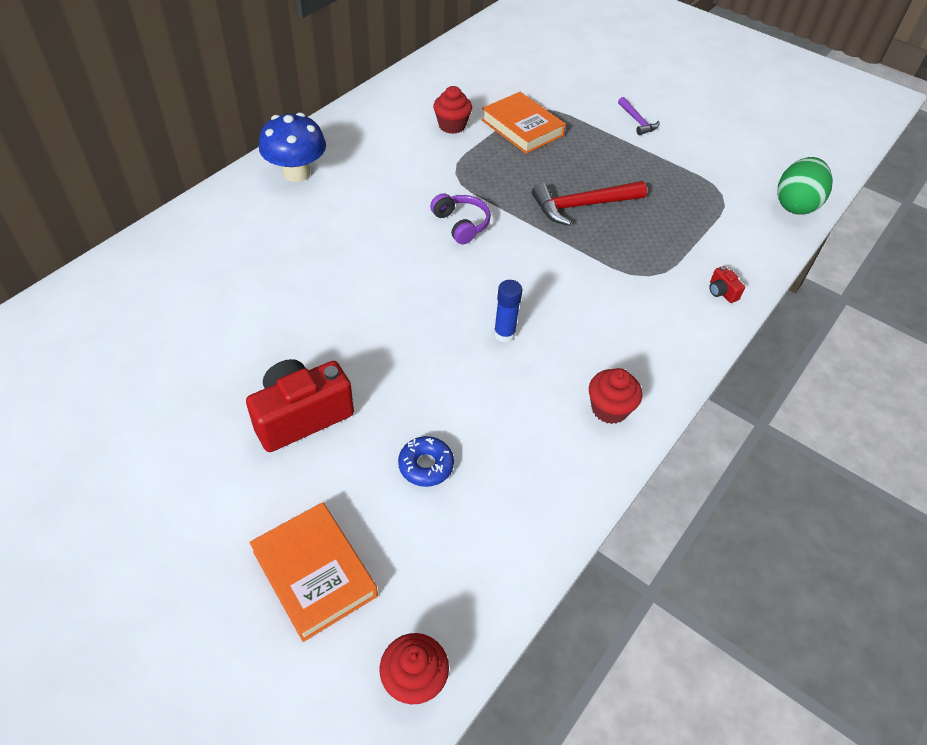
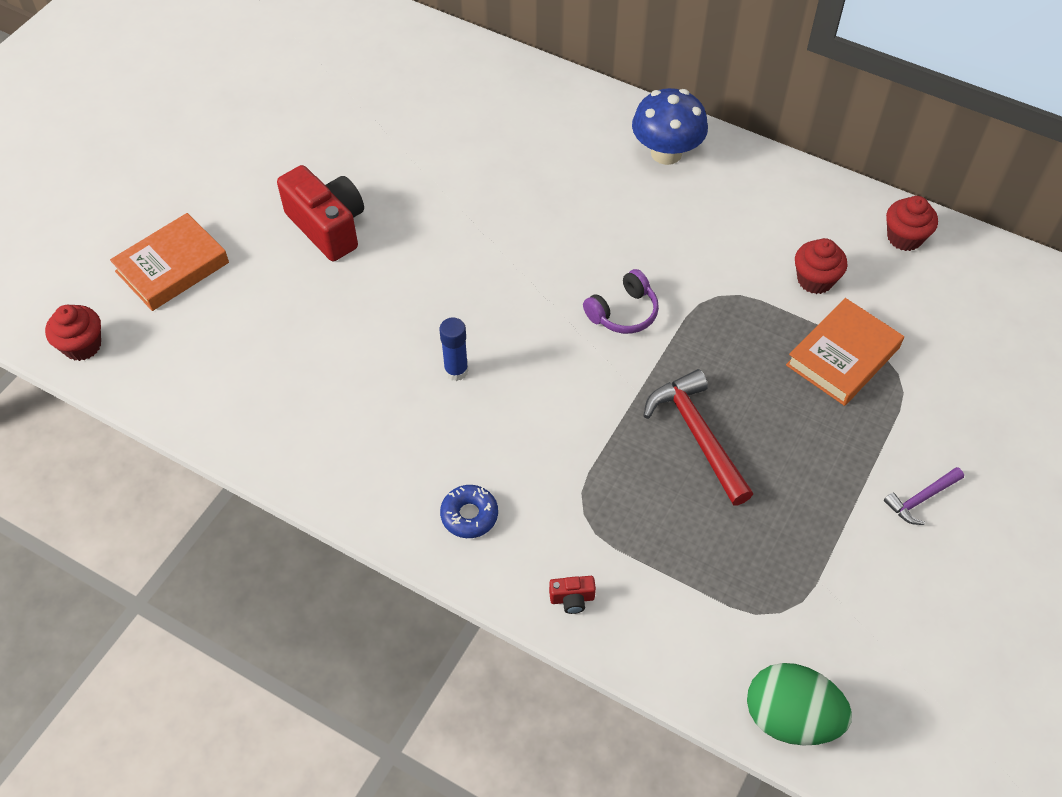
camera: 85 degrees right, 5 degrees up
blue donut [398,436,454,487] -> blue donut moved to [440,485,498,538]
red cupcake [589,368,642,424] -> red cupcake moved to [886,196,938,251]
red camera [709,266,745,303] -> red camera turned 150 degrees counterclockwise [549,576,596,614]

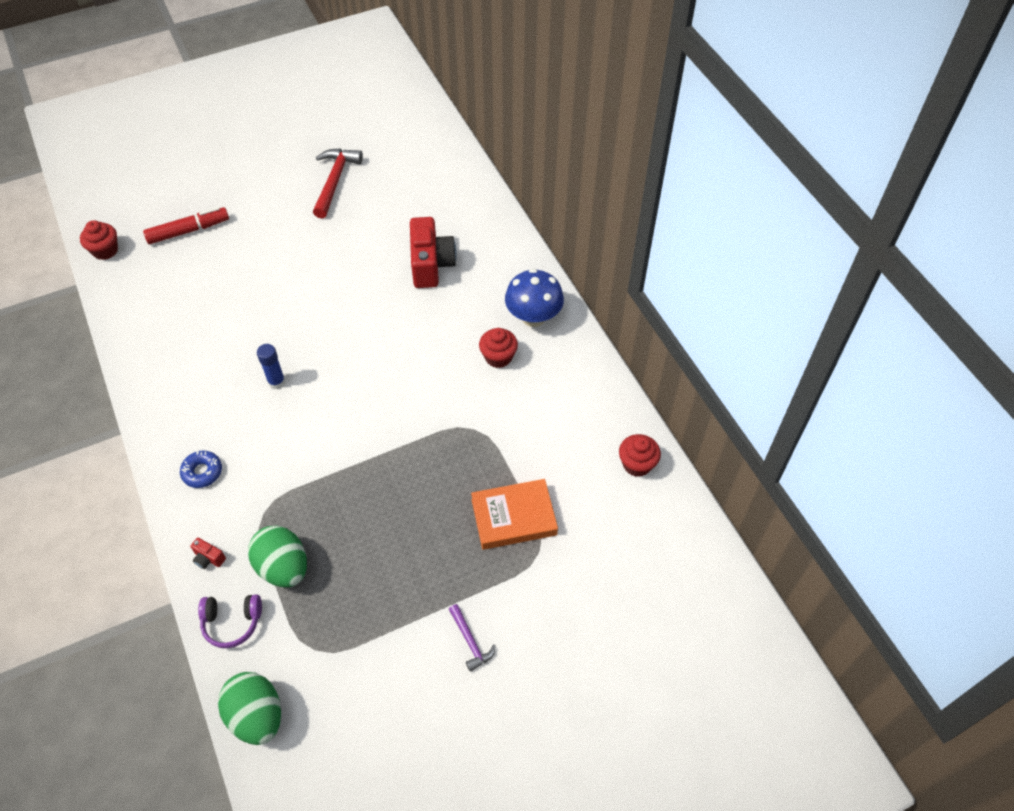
camera: 35 degrees right, 0 degrees up
orange book [110,213,229,311] -> red marker [143,207,229,244]
red camera [277,165,364,261] -> red camera moved to [410,217,457,288]
purple headphones [583,269,659,334] -> purple headphones moved to [198,595,262,648]
red hammer [643,369,753,506] -> red hammer moved to [313,149,363,218]
red cupcake [795,238,847,294] -> red cupcake moved to [479,328,518,368]
purple hammer [884,467,964,525] -> purple hammer turned 120 degrees counterclockwise [449,604,496,672]
none -> green egg [248,525,307,587]

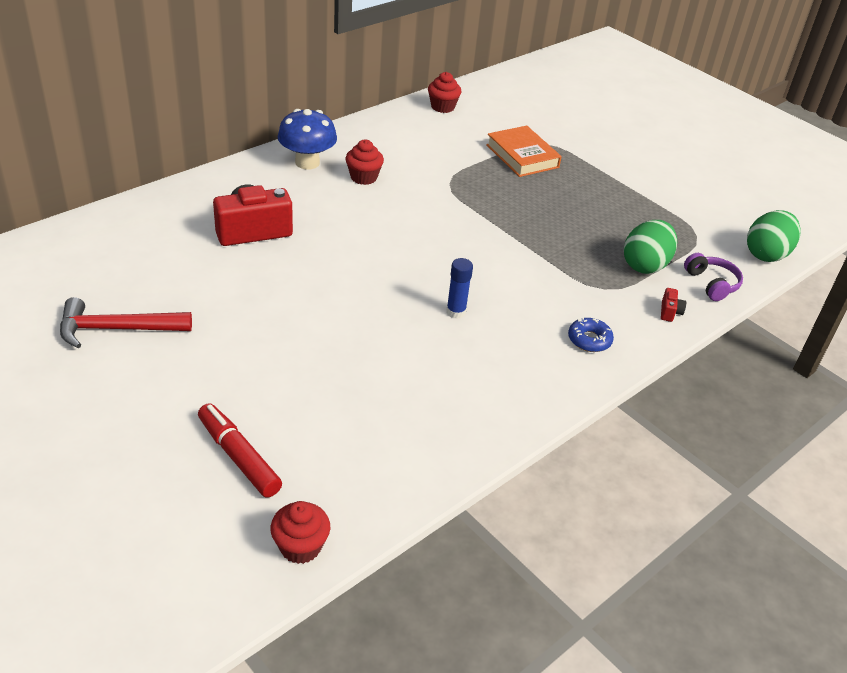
camera: 110 degrees left, 15 degrees down
purple hammer [449,604,496,672] -> none

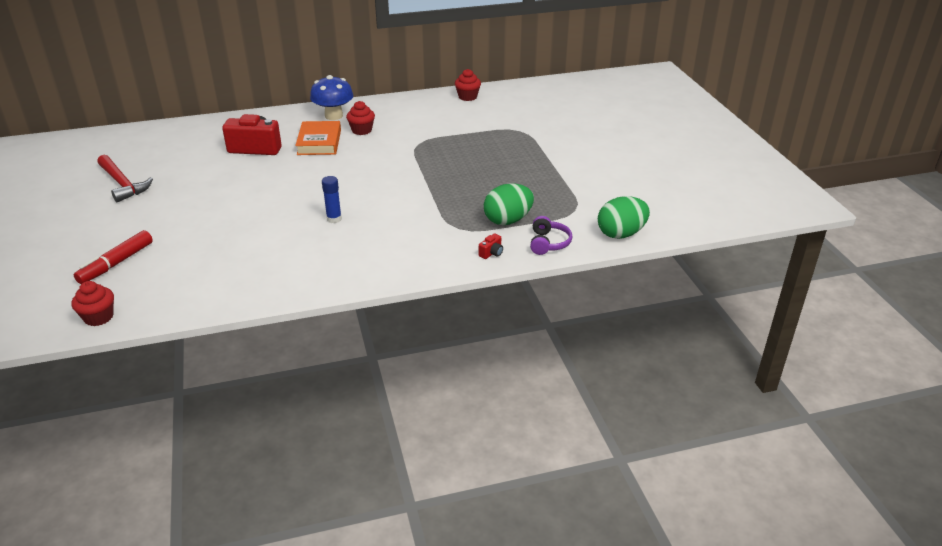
camera: 30 degrees right, 5 degrees down
red hammer [60,297,192,348] -> red hammer turned 150 degrees counterclockwise [97,155,153,202]
red marker [198,403,282,498] -> red marker turned 135 degrees counterclockwise [74,230,153,284]
orange book [486,126,562,177] -> orange book moved to [295,121,341,155]
blue donut [568,317,614,352] -> none

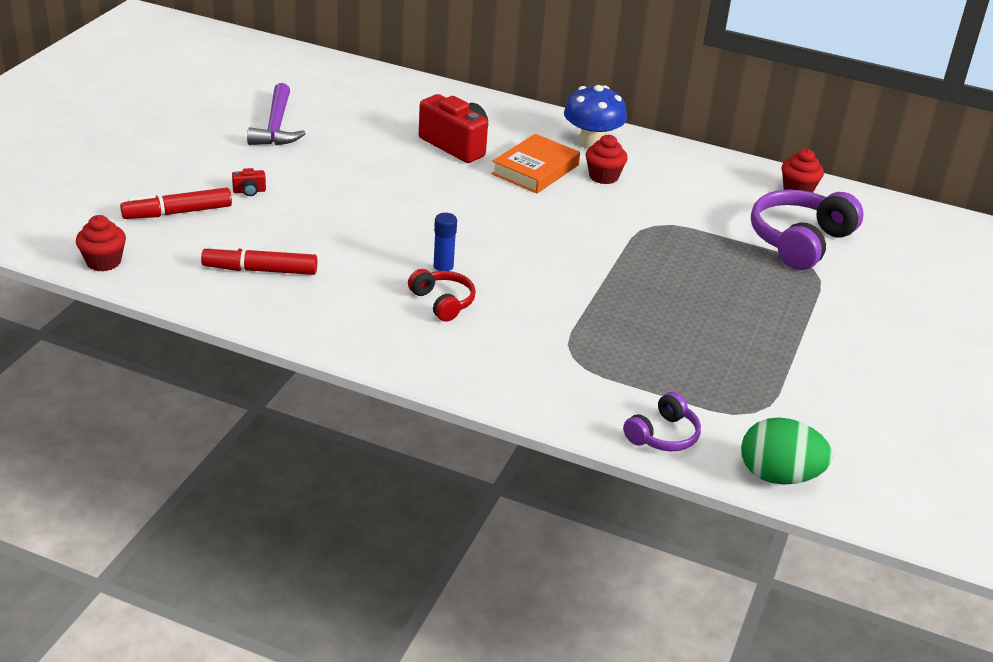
camera: 35 degrees right, 0 degrees up
red hammer [97,155,153,202] -> purple hammer [247,83,306,145]
red camera [479,233,503,259] -> red camera moved to [232,168,266,196]
green egg [484,183,534,225] -> none
none -> red marker [201,245,317,275]
none -> red headphones [408,269,476,322]
none -> purple headphones [751,189,864,270]

